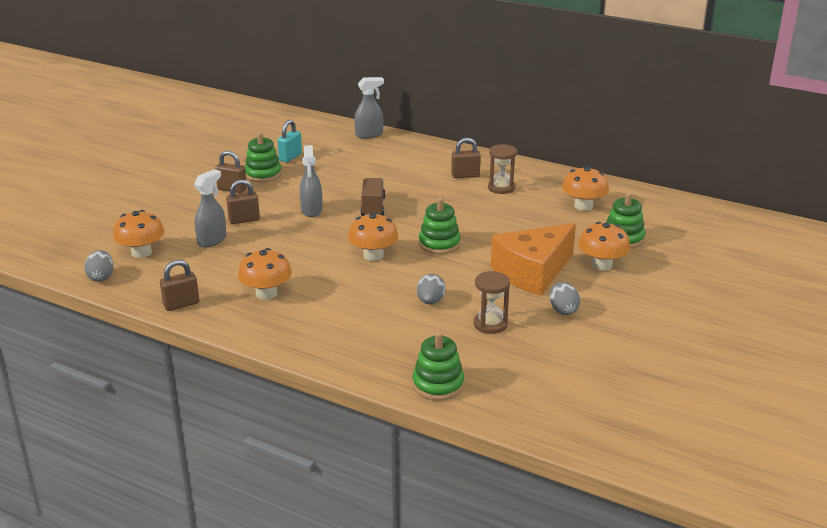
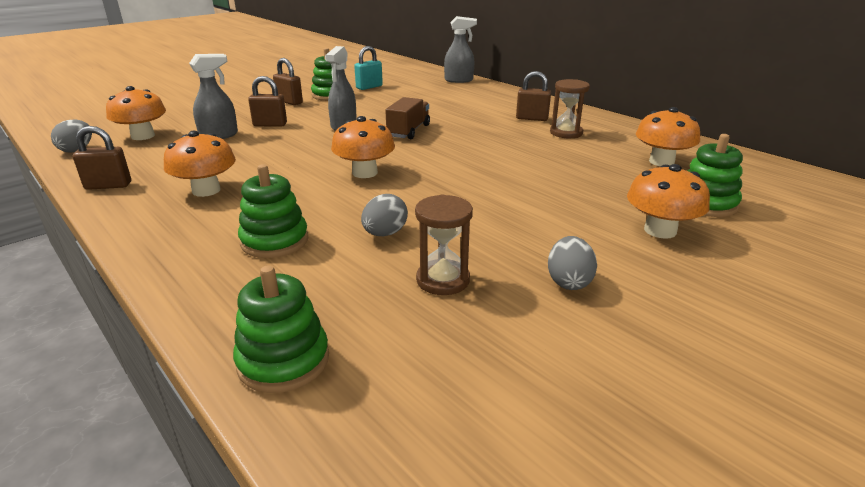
camera: 20 degrees right, 0 degrees up
green stacking toy [419,198,461,254] -> green stacking toy moved to [238,164,308,258]
orange cheese [491,223,576,296] -> none

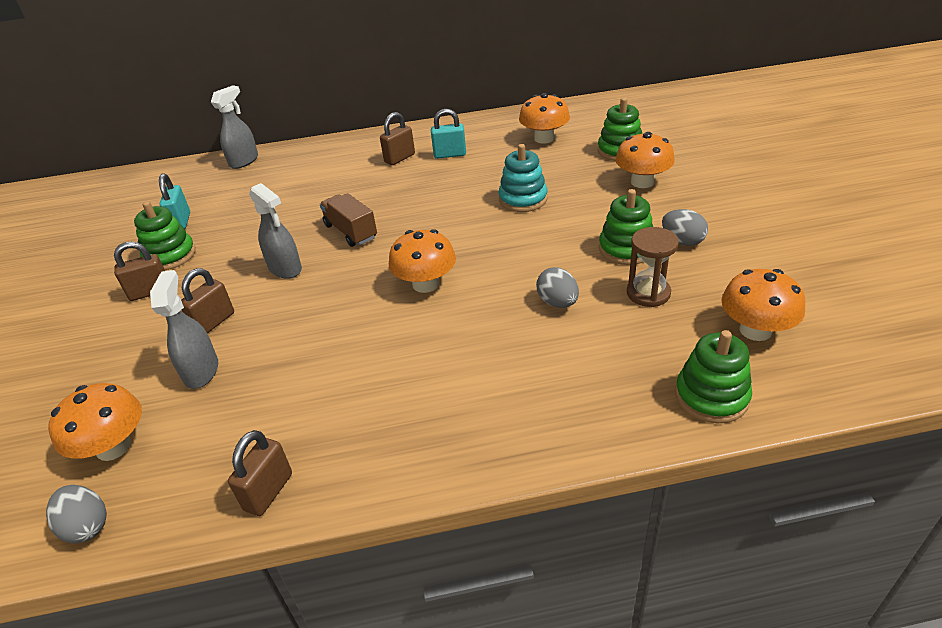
camera: 55 degrees left, 10 degrees up
orange mushroom [164,131,236,197] -> orange mushroom moved to [721,269,805,341]
green stacking toy [238,164,308,258] -> green stacking toy moved to [599,189,653,265]
brown hourglass [550,79,590,138] -> turquoise padlock [431,109,466,159]
none -> turquoise stacking toy [498,144,548,212]

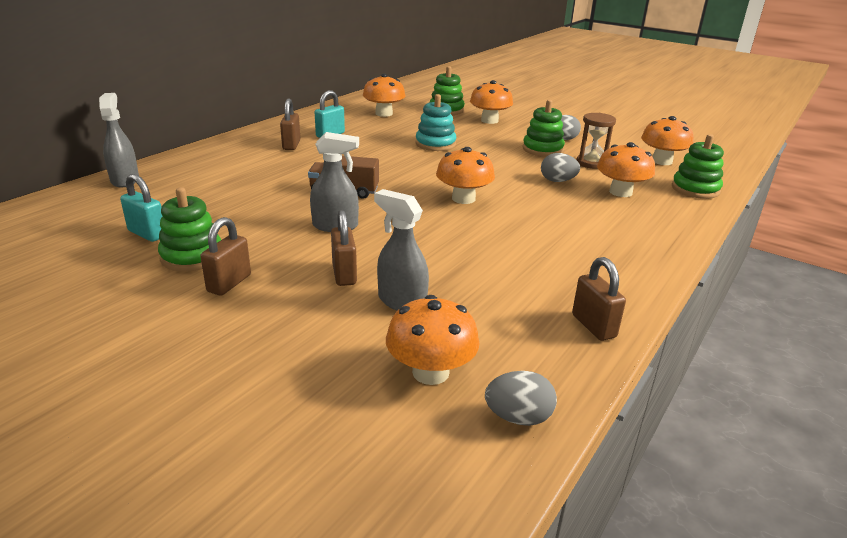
camera: 50 degrees left, 10 degrees down
none -> orange mushroom [597,142,655,197]

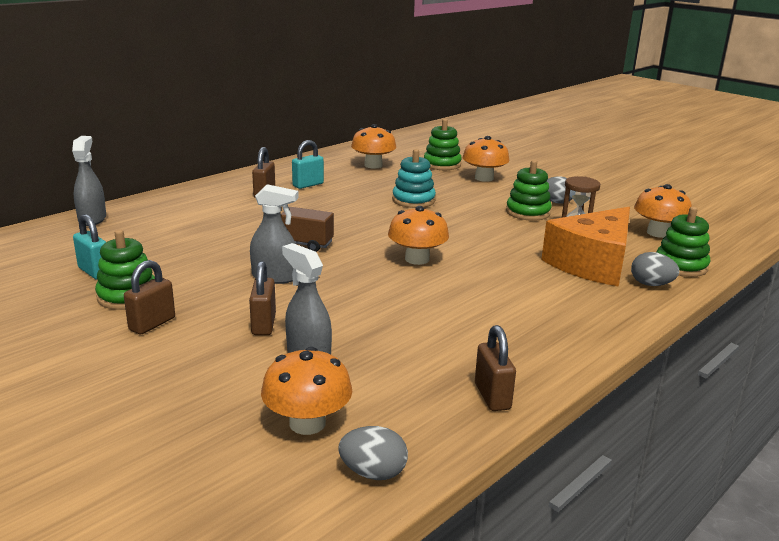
camera: 10 degrees right, 5 degrees down
grey egg [541,153,580,182] -> grey egg moved to [631,252,679,286]
orange mushroom [597,142,655,197] -> orange cheese [541,207,630,287]

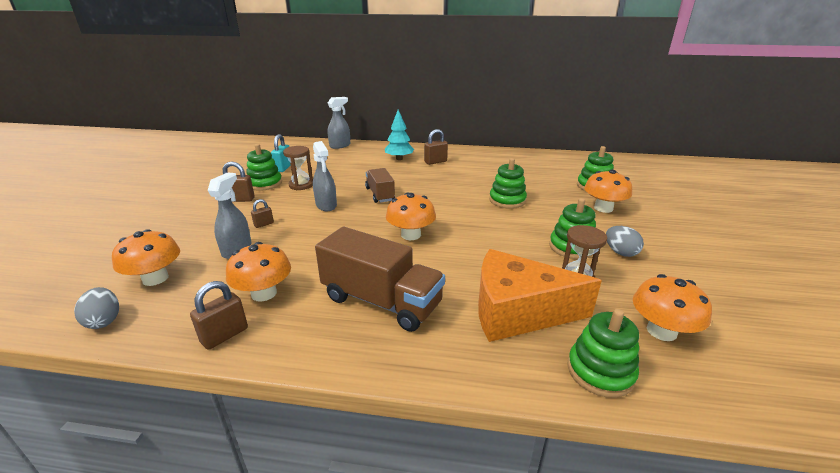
camera: 55 degrees right, 5 degrees up
brown padlock [249,261,276,335] -> brown padlock [251,199,274,228], size x0.62
turquoise padlock [292,140,324,189] -> none
orange mushroom [351,124,396,168] -> orange mushroom moved to [226,242,291,302]
turquoise stacking toy [392,149,436,208] -> green stacking toy [489,158,527,209]
grey egg [631,252,679,286] -> none
none -> brown hourglass [283,146,313,190]
none -> brown truck [315,227,445,332]
none -> turquoise tree [385,110,414,160]

